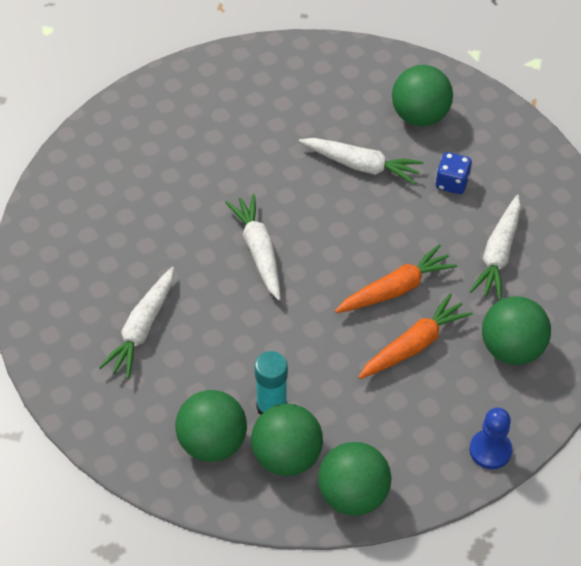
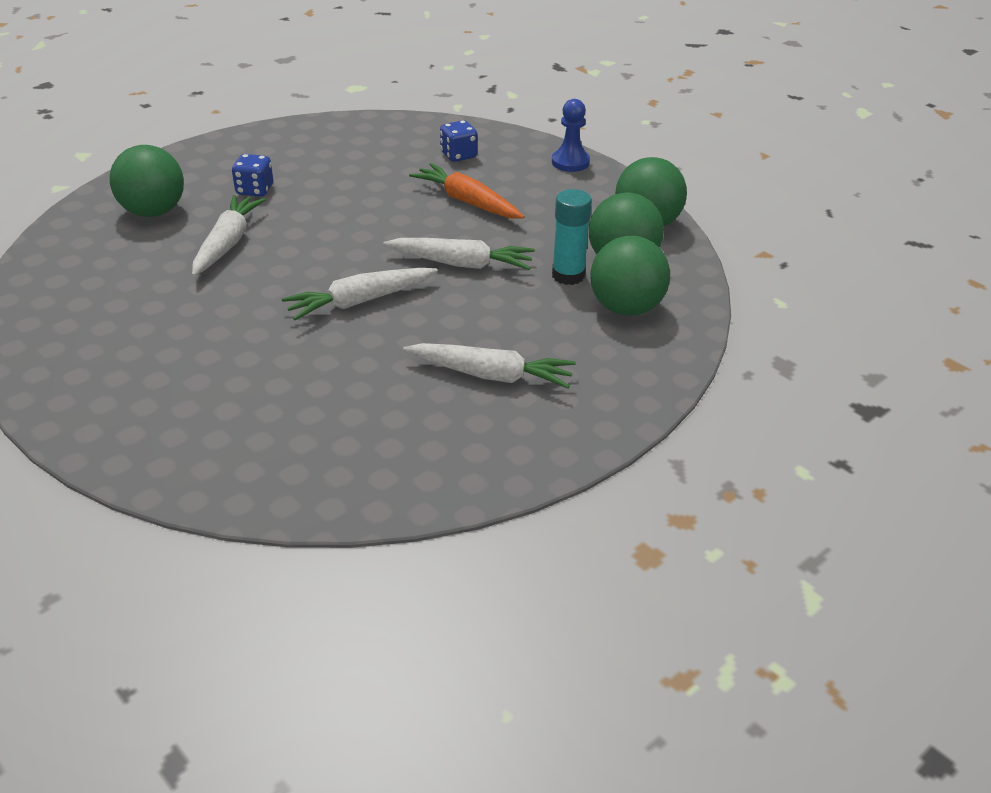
camera: 100 degrees left, 15 degrees down
orange carrot [335,244,457,313] -> none
white carrot [470,195,521,300] -> white carrot moved to [383,238,535,270]
green ball [482,296,551,365] -> blue dice [440,120,478,162]

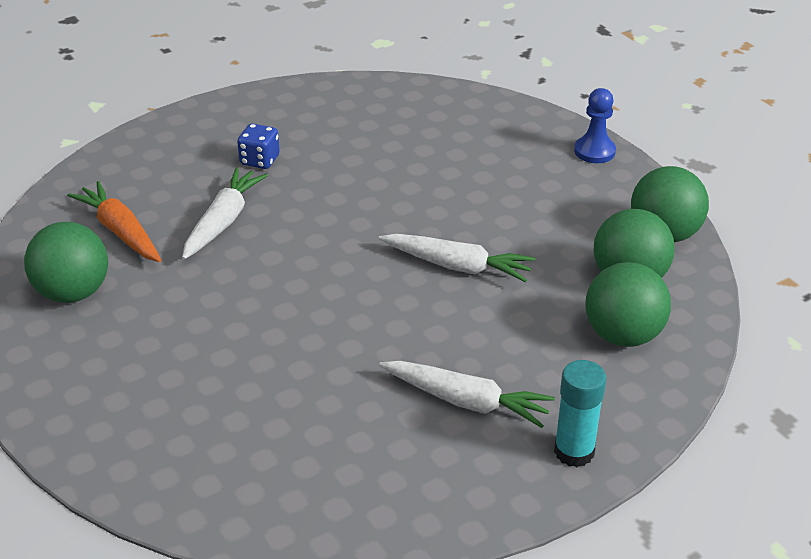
camera: 10 degrees right, 0 degrees up
green ball [110,145,184,217] -> green ball moved to [24,222,108,303]
white carrot [282,268,437,320] -> none
orange carrot [409,163,525,219] -> orange carrot moved to [67,181,161,262]
blue dice [440,120,478,162] -> none
turquoise glue stick [552,189,592,285] -> turquoise glue stick moved to [554,360,606,467]

